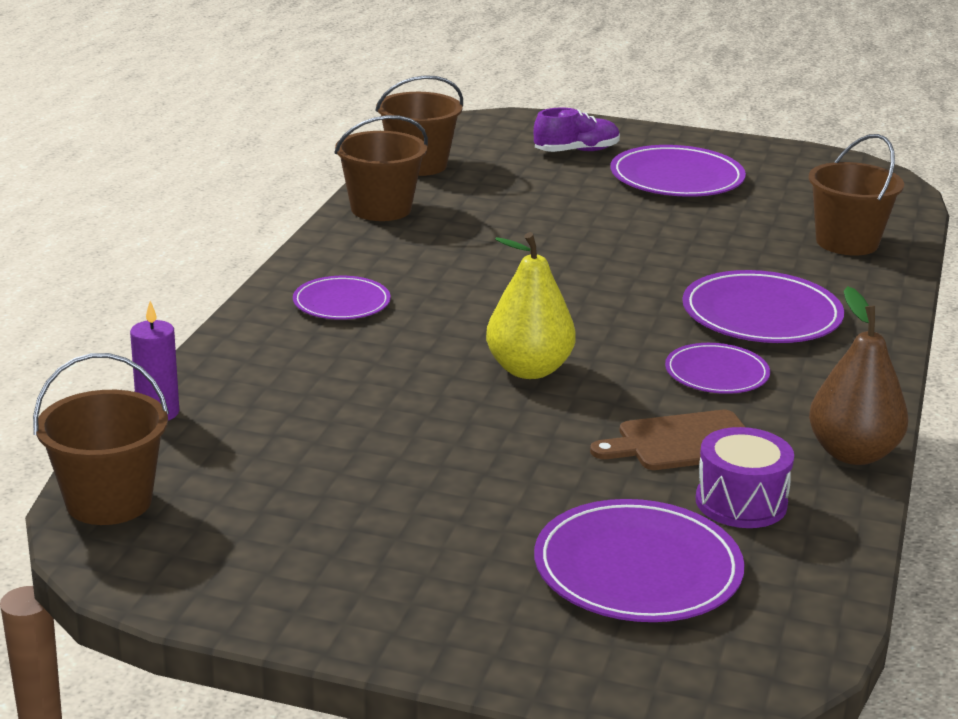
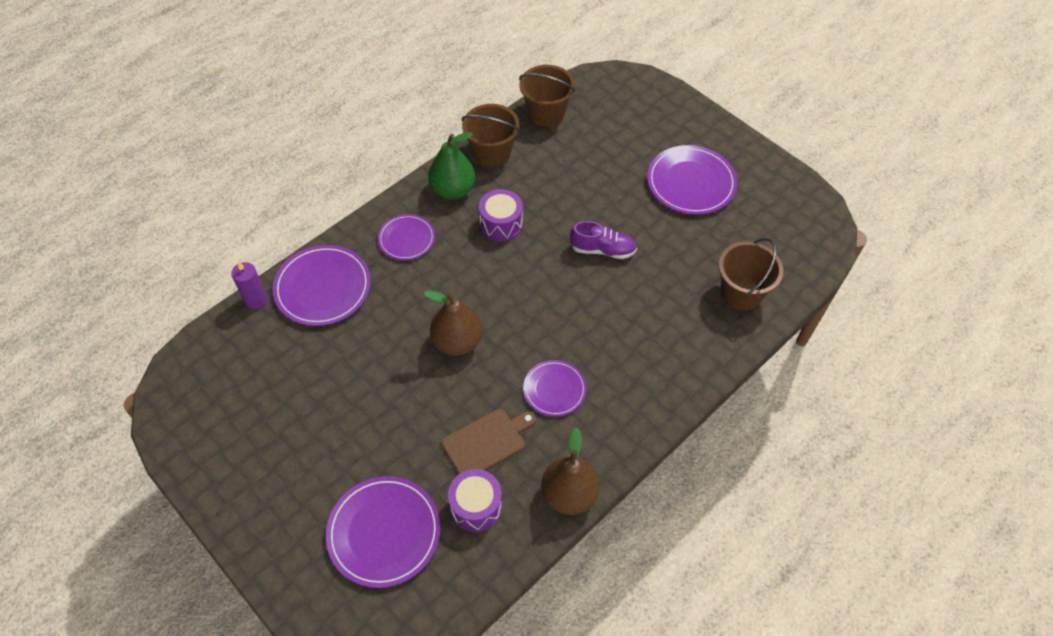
camera: 30 degrees right, 30 degrees up
brown bucket [33,353,169,525] -> none
yellow pear [486,232,576,379] -> brown pear [424,290,483,356]
purple shoe [534,108,620,152] -> purple shoe moved to [570,221,637,259]
brown cutting board [590,410,745,470] -> brown cutting board turned 135 degrees clockwise [442,409,536,474]
purple plate [682,270,844,343] -> purple plate moved to [273,245,371,326]
none -> green pear [428,132,476,199]
none -> purple drum [479,189,523,242]

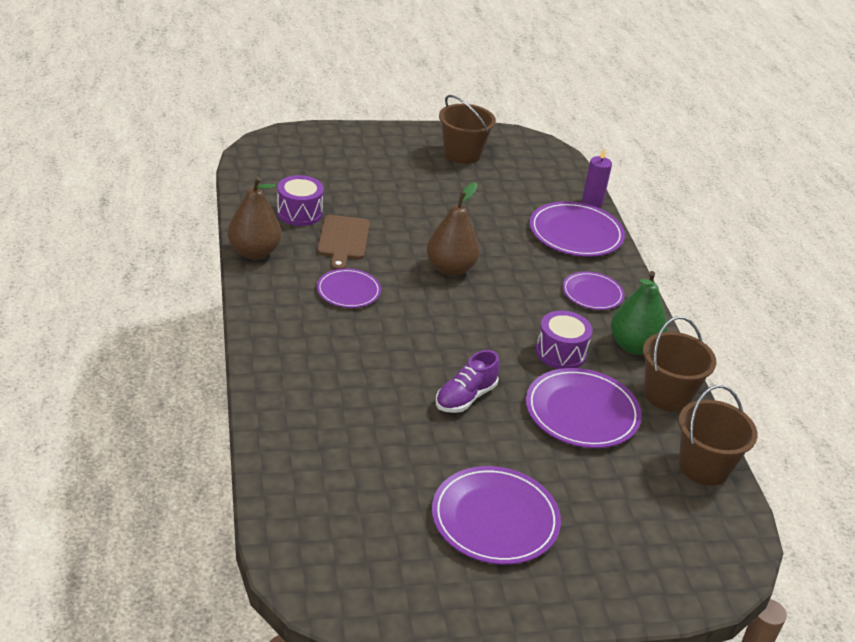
camera: 120 degrees right, 20 degrees down
purple plate [326,476,440,588] -> purple plate moved to [526,368,642,448]
brown bucket [719,238,783,310] -> brown bucket moved to [439,95,496,164]

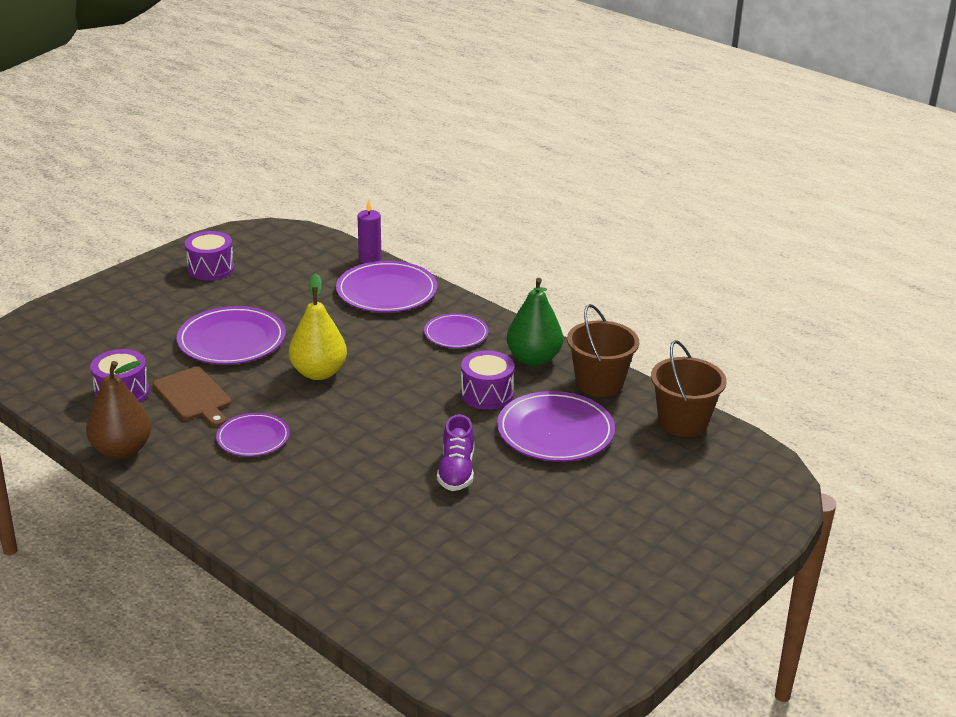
camera: 35 degrees left, 5 degrees down
brown pear [427,182,480,276] -> yellow pear [289,273,347,380]
purple plate [432,466,561,565] -> purple plate moved to [177,306,286,365]
brown bucket [439,95,496,164] -> purple drum [185,231,234,281]

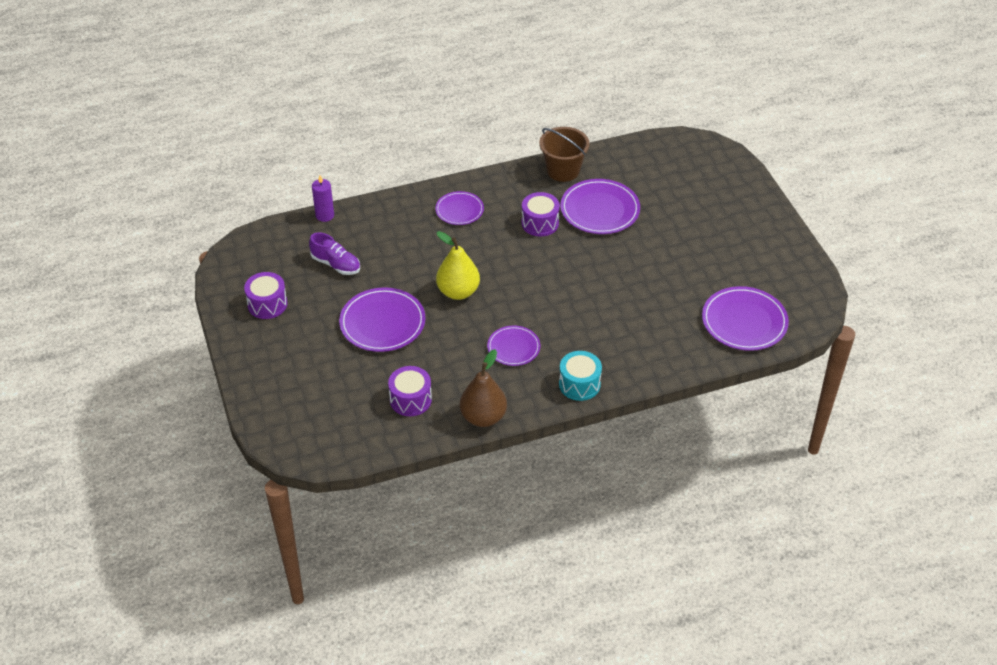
camera: 60 degrees left, 15 degrees up
brown cutting board [153,367,231,427] -> none
purple plate [336,261,437,313] -> purple plate moved to [702,286,789,351]
purple shoe [437,414,474,491] -> purple shoe moved to [309,232,360,275]
green pear [507,278,563,366] -> none
brown bucket [651,340,727,437] -> none
none -> turquoise drum [559,351,602,401]

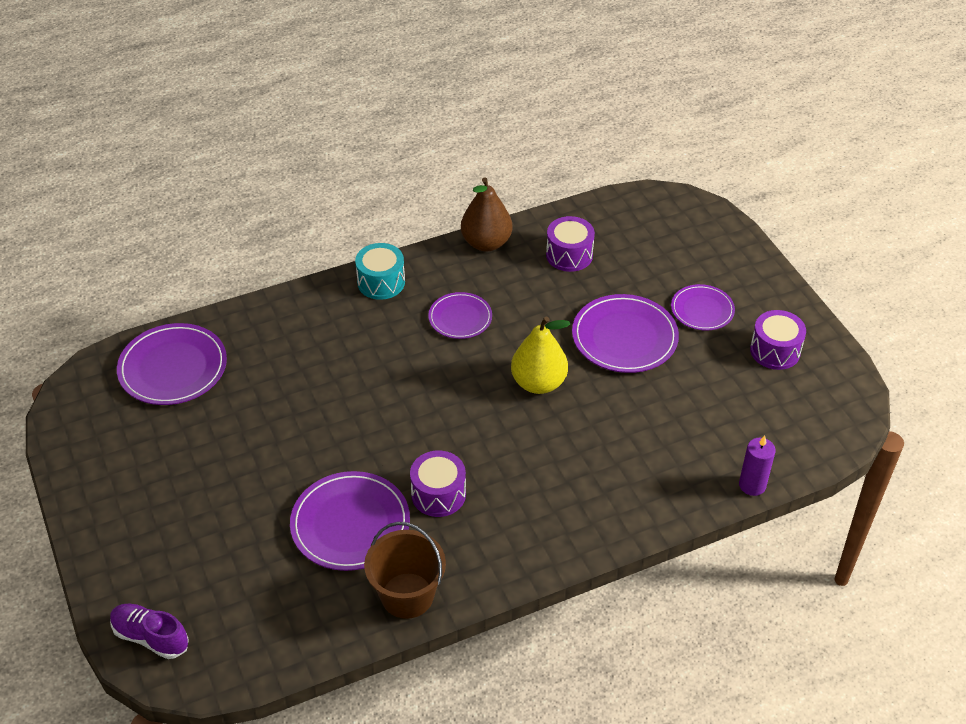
camera: 175 degrees right, 0 degrees up
purple shoe [309,232,360,275] -> purple shoe moved to [110,603,189,659]
purple plate [435,191,484,225] -> purple plate moved to [671,284,735,331]

